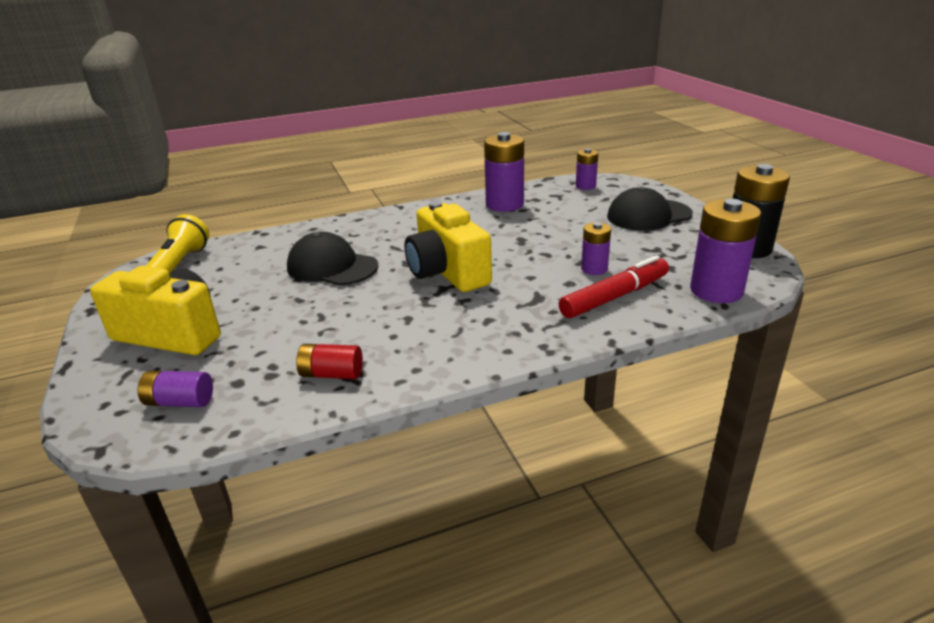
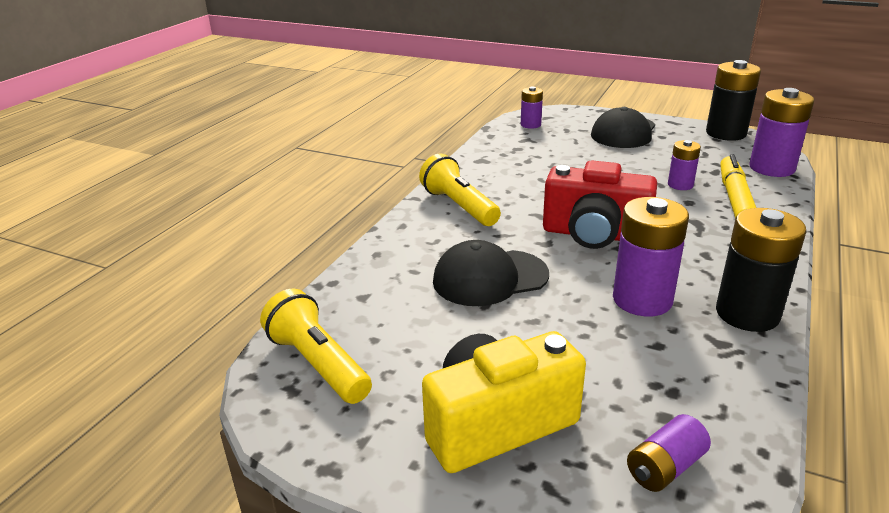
camera: 45 degrees left, 0 degrees up
red battery [296,344,363,379] -> none
yellow camera [404,201,492,292] -> red camera [543,160,657,249]
purple battery [484,132,524,212] -> purple battery moved to [613,197,689,316]
red marker [559,255,669,318] -> yellow marker [720,154,756,219]
none -> yellow flashlight [419,153,501,226]
none -> black battery [716,208,806,332]

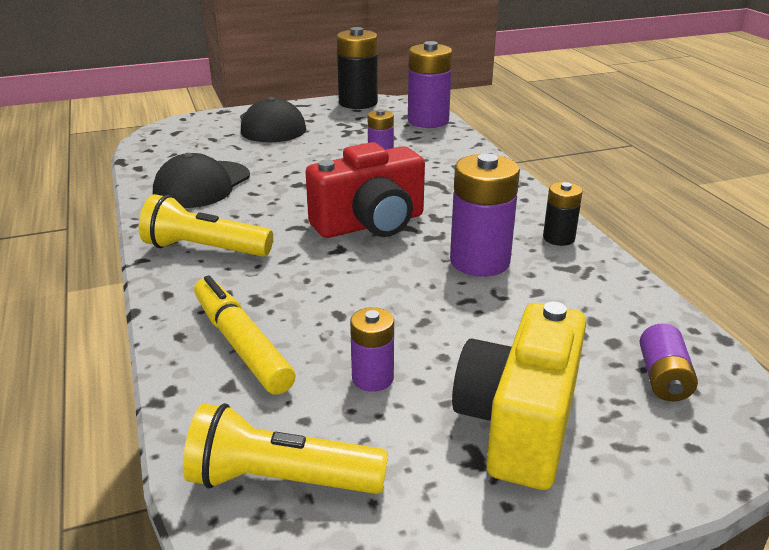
camera: 45 degrees left, 0 degrees up
black cap [433,240,549,306] -> black cap moved to [153,153,250,208]
purple battery [521,86,543,129] -> purple battery moved to [350,307,394,392]
black battery [716,208,806,332] -> black battery [543,182,583,246], size x0.56
yellow marker [720,154,756,219] -> yellow marker moved to [194,276,295,395]

